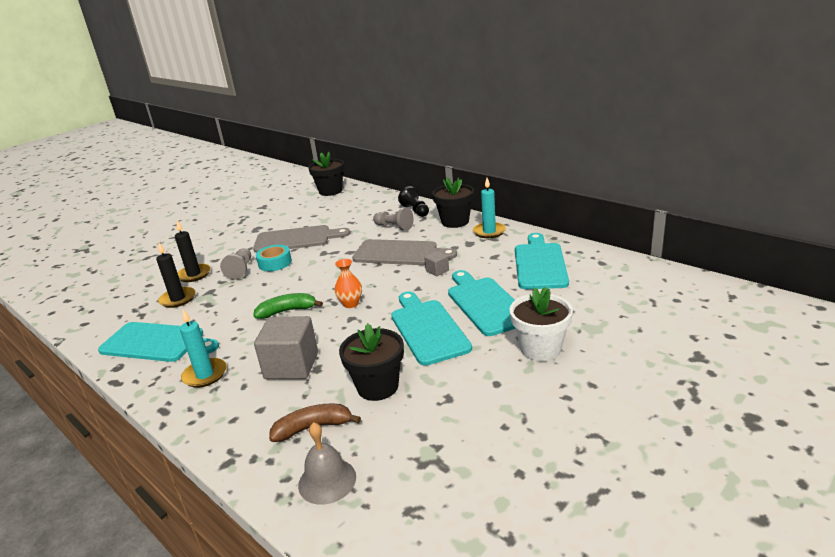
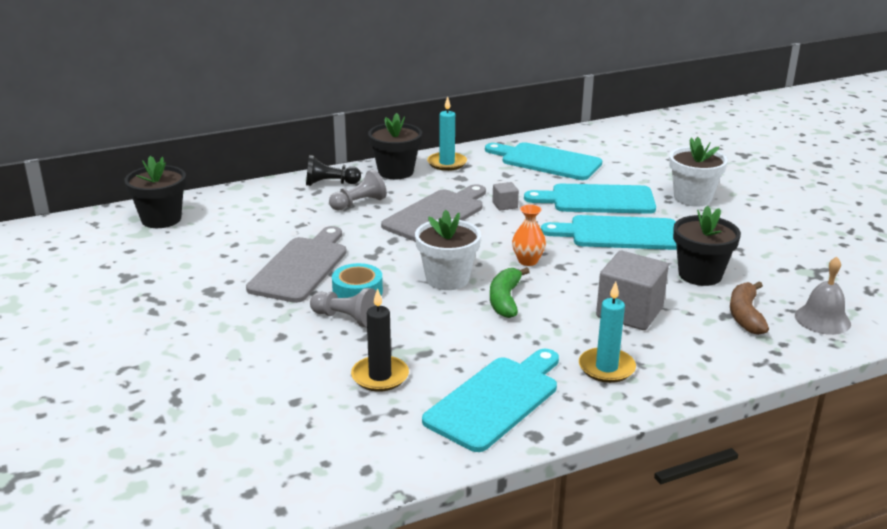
camera: 70 degrees left, 0 degrees up
black candle [175,221,211,282] -> none
none -> white flower pot [415,210,481,290]

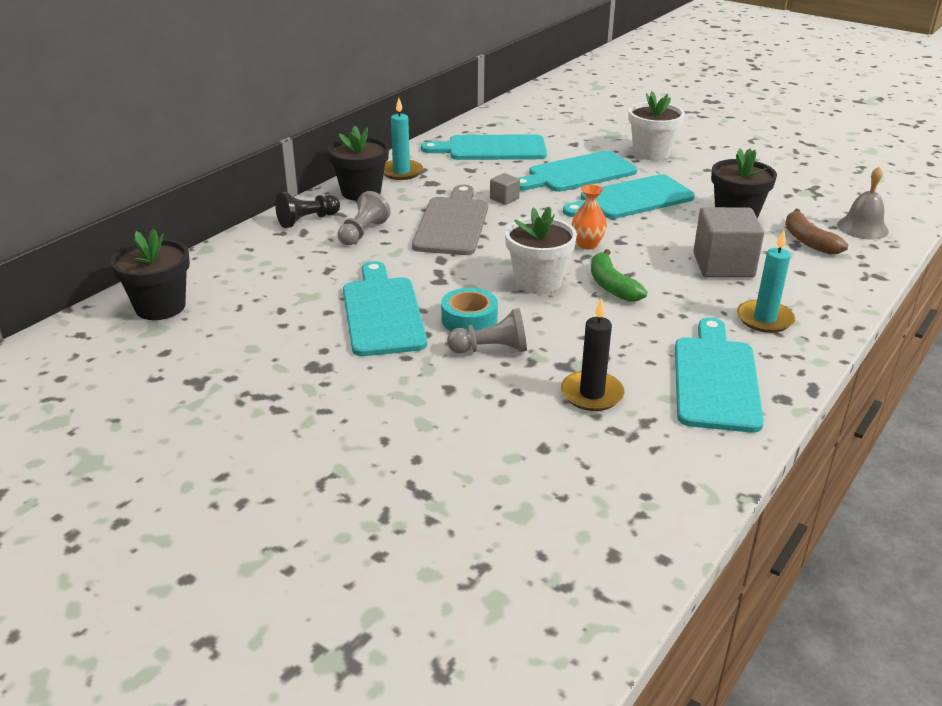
camera: 30 degrees left, 5 degrees up
grey cutting board [246,226,347,303] -> turquoise cutting board [343,261,427,356]

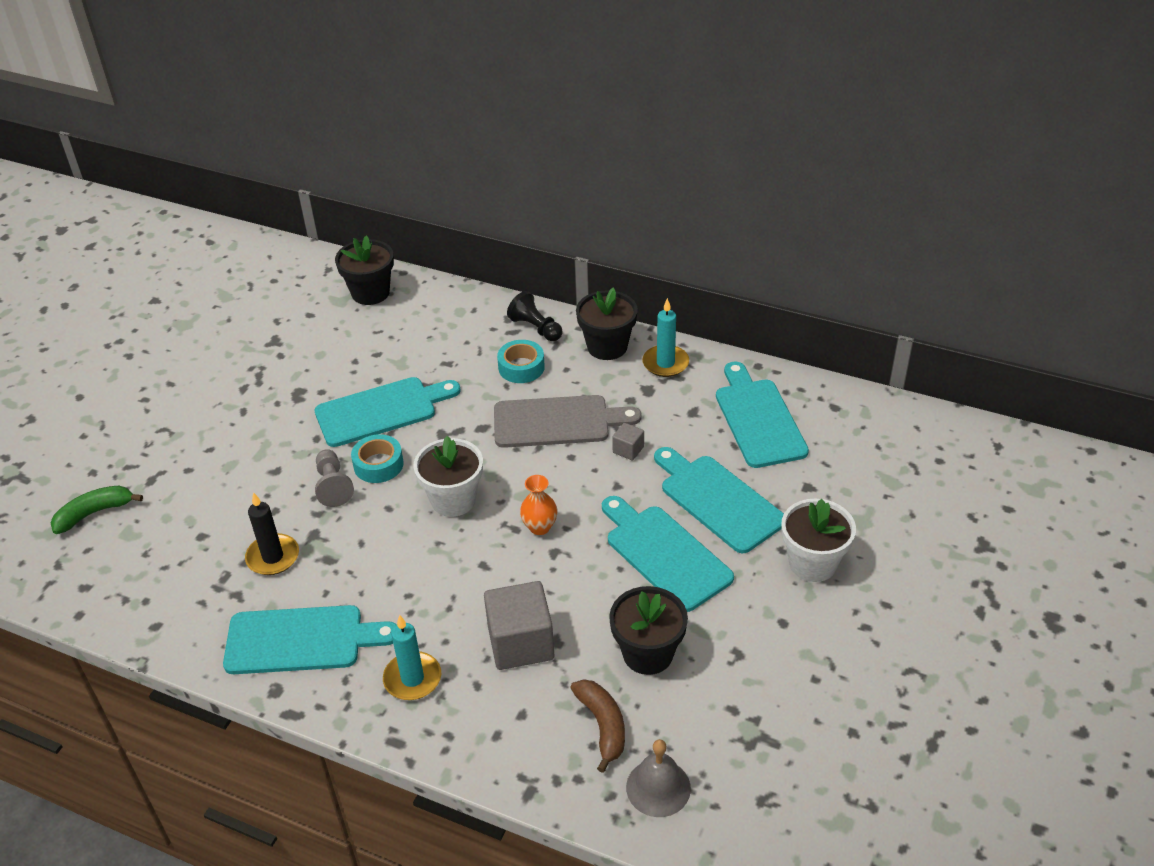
camera: 80 degrees right, 10 degrees up
grey pawn [338,191,391,245] -> turquoise tape [497,340,545,383]
green banana [591,249,647,302] -> green banana moved to [51,486,143,534]
brown banana [785,209,848,255] -> brown banana turned 105 degrees clockwise [571,679,625,773]

